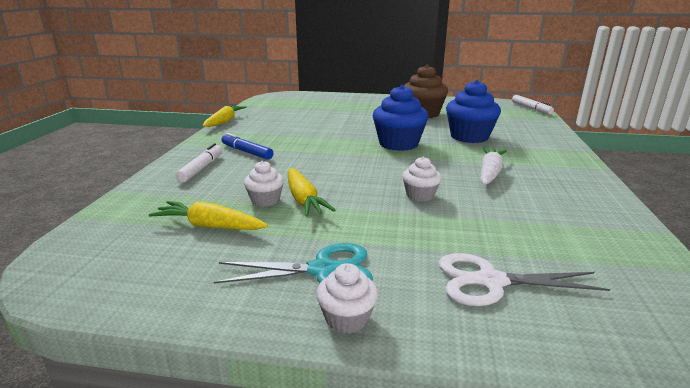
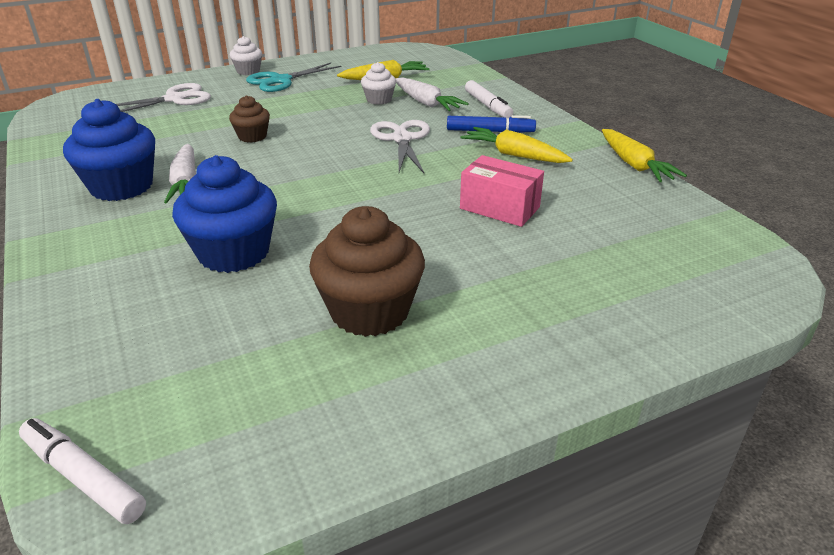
camera: 145 degrees right, 10 degrees up
yellow carrot [288,168,335,217] -> yellow carrot moved to [460,127,573,163]
blue cupcake [373,85,429,151] -> blue cupcake moved to [63,99,155,201]
white cupcake [402,157,442,202] -> brown cupcake [229,95,270,143]
none -> white scissors [370,120,430,173]
none -> white carrot [396,77,469,111]
none -> pink box [460,155,544,227]

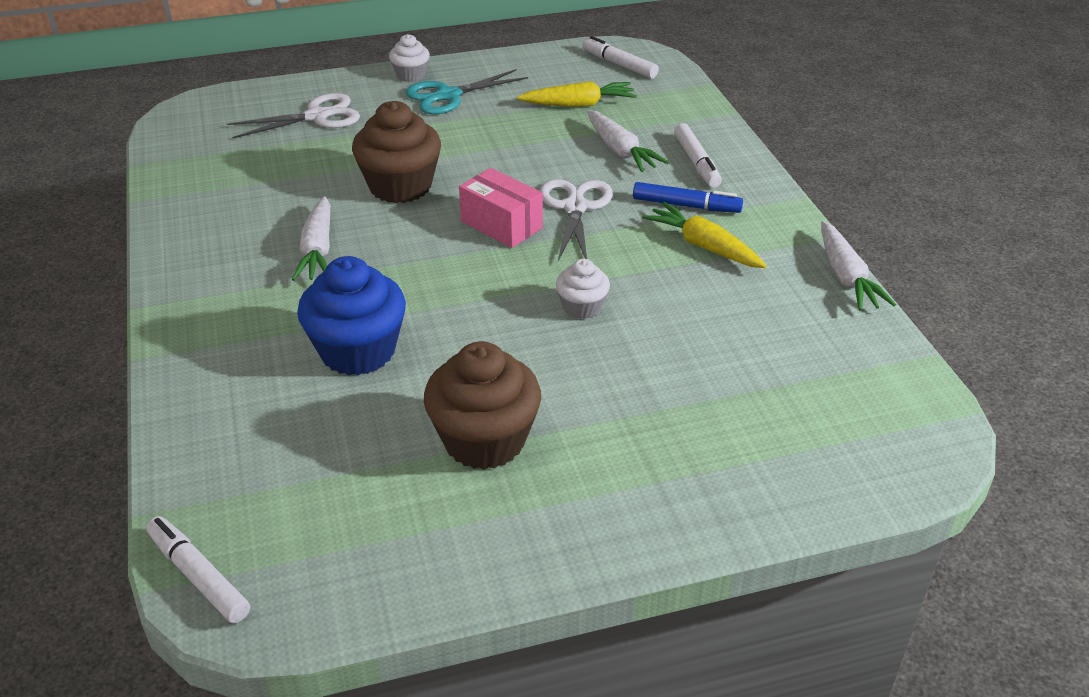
camera: 10 degrees right, 5 degrees up
blue cupcake [63,99,155,201] -> none
brown cupcake [229,95,270,143] -> brown cupcake [352,101,441,203], size x1.86
white cupcake [361,62,396,105] -> white cupcake moved to [556,259,610,319]
pink box [460,155,544,227] -> pink box moved to [459,168,543,248]
yellow carrot [602,129,687,182] -> white carrot [821,221,896,311]
none -> white marker [583,36,659,79]

